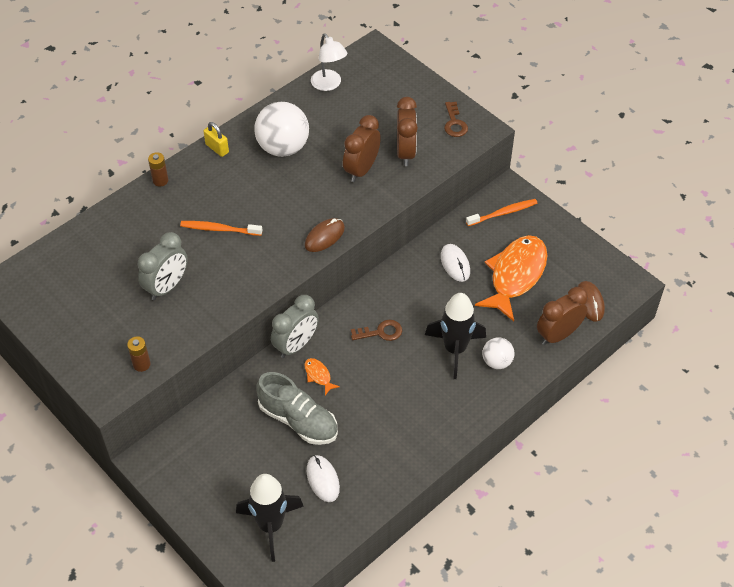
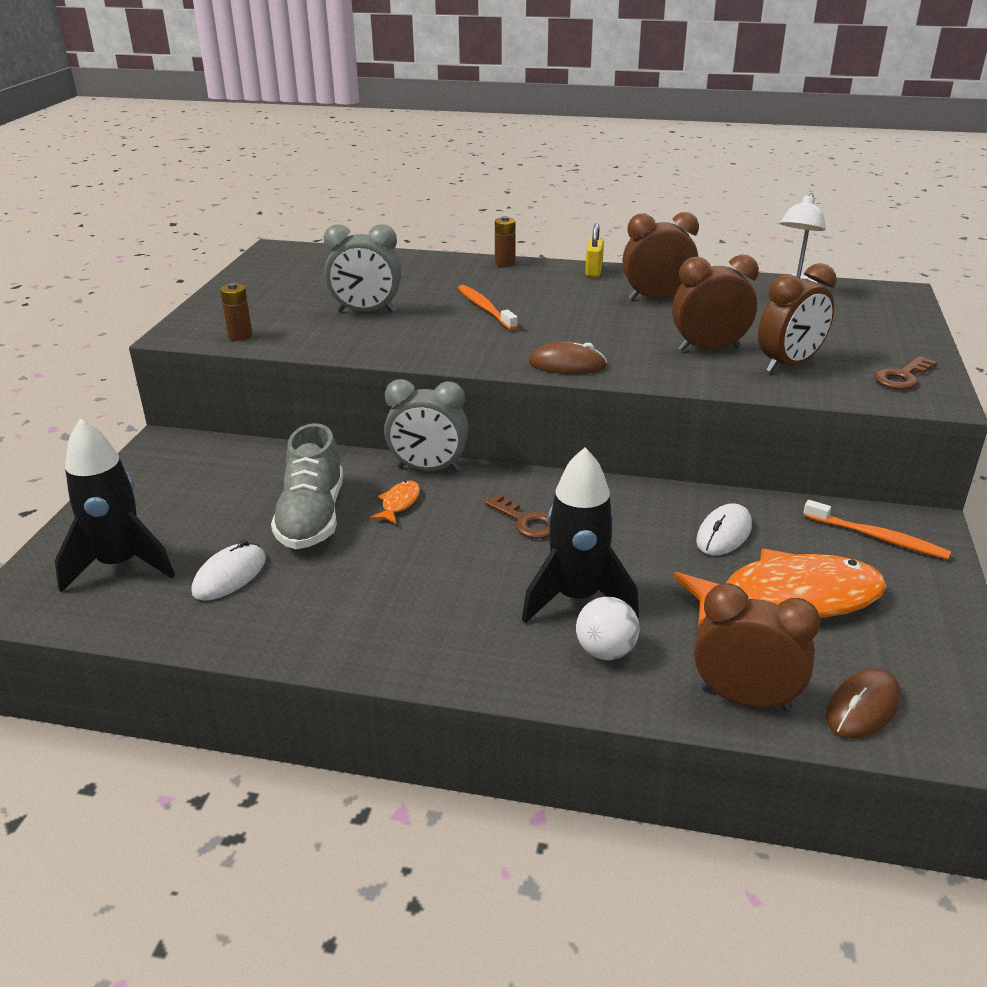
camera: 55 degrees right, 20 degrees down
white ball [254,102,309,157] -> brown clock [623,212,699,300]

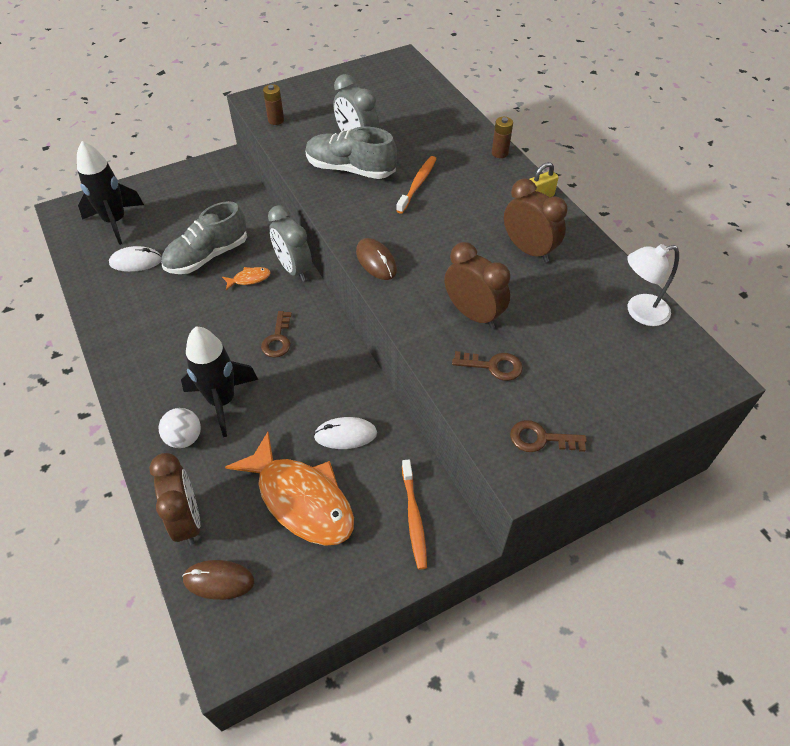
camera: 50 degrees right, 20 degrees up
brown clock [758,263,837,373] -> brown key [452,351,523,381]
none -> grey shoe [306,127,397,179]

